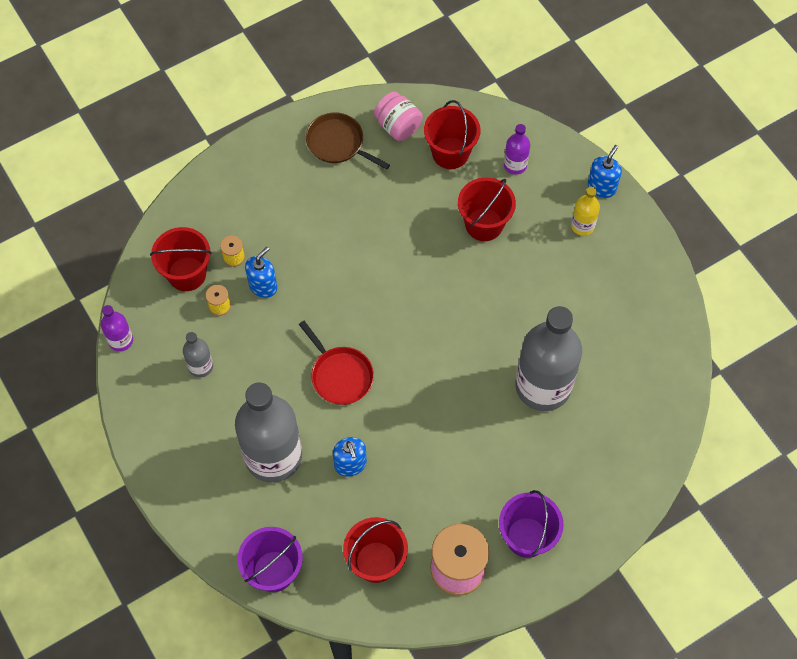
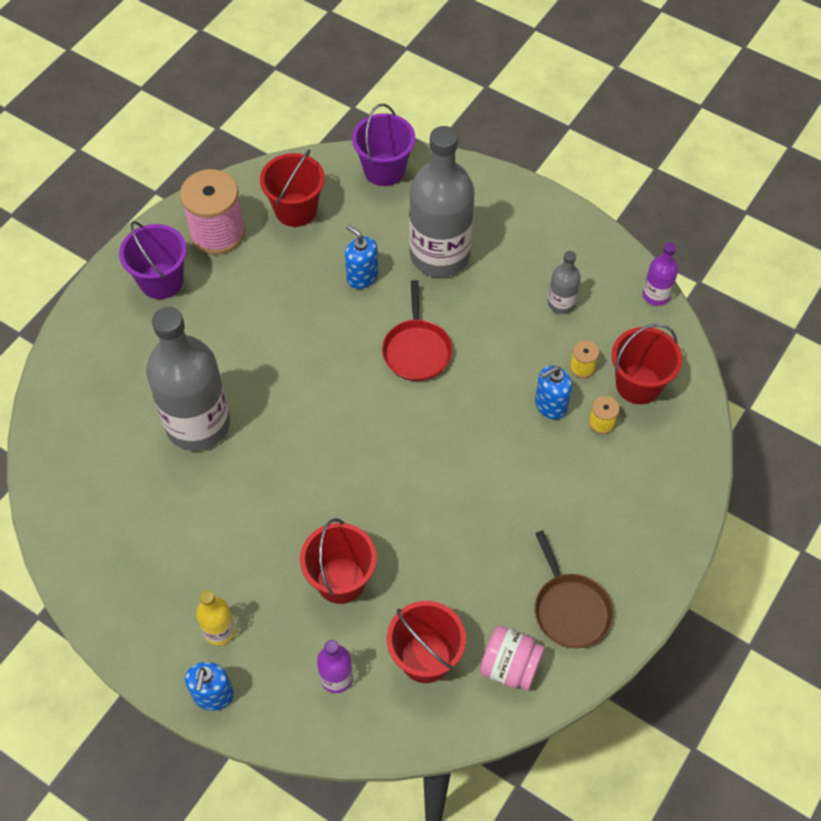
camera: 155 degrees right, 5 degrees down
blue soap dispenser [245,247,277,298] -> blue soap dispenser turned 45 degrees clockwise [535,366,572,419]
red pan [299,321,374,405] -> red pan turned 120 degrees counterclockwise [382,280,452,381]
brown pan [306,113,390,170] -> brown pan turned 60 degrees clockwise [535,530,613,649]

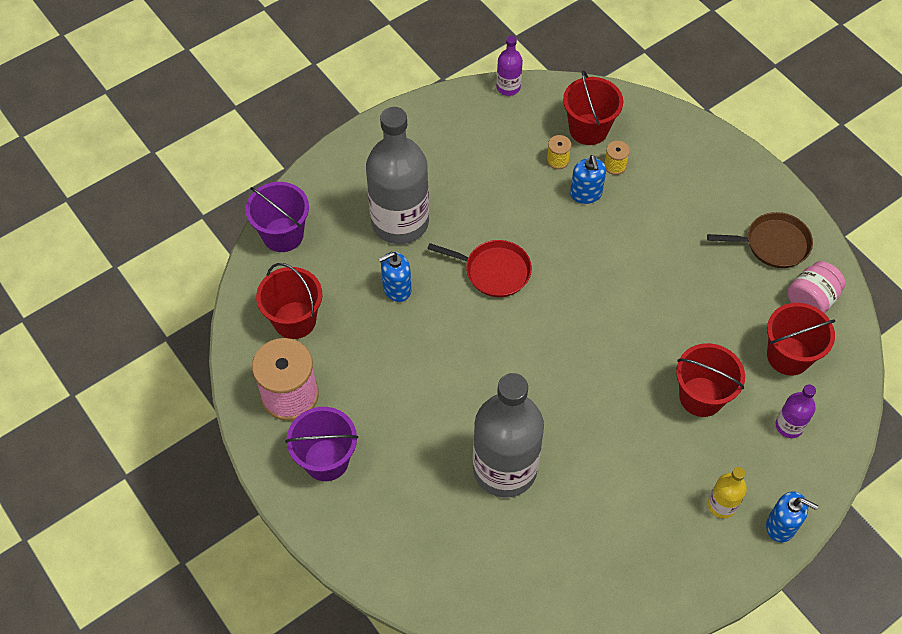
camera: 70 degrees left, 0 degrees up
grey bottle [548,251,581,314] -> none

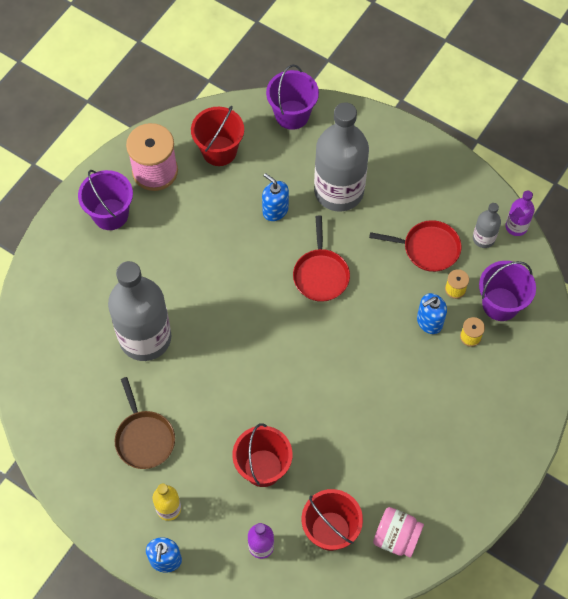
camera: 70 degrees right, 5 degrees up
red bucket [563,70,623,145] -> purple bucket [479,261,536,321]
brown pan [707,212,813,268] -> brown pan moved to [115,377,175,469]
none -> red pan [369,220,462,272]
none -> grey bottle [473,203,501,248]

